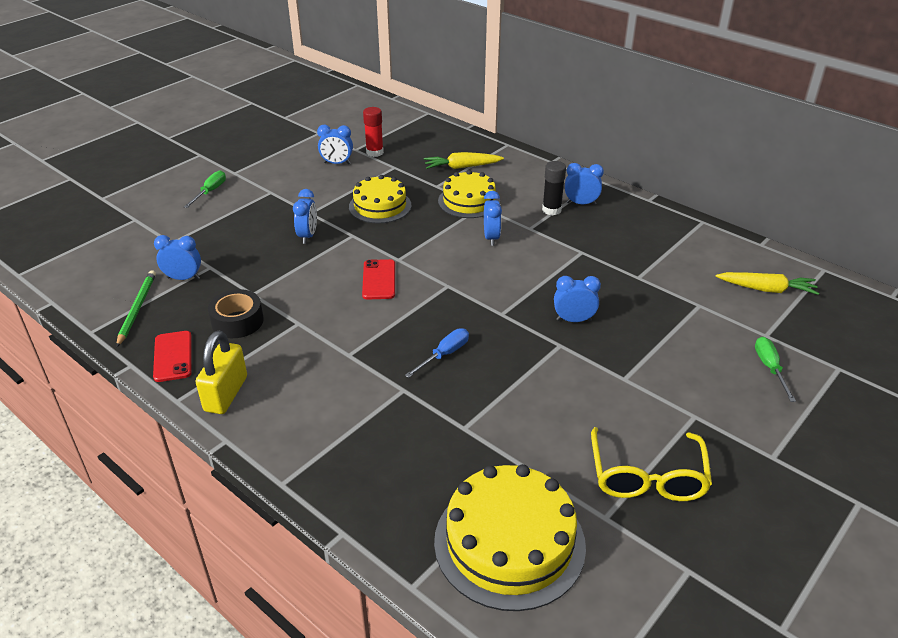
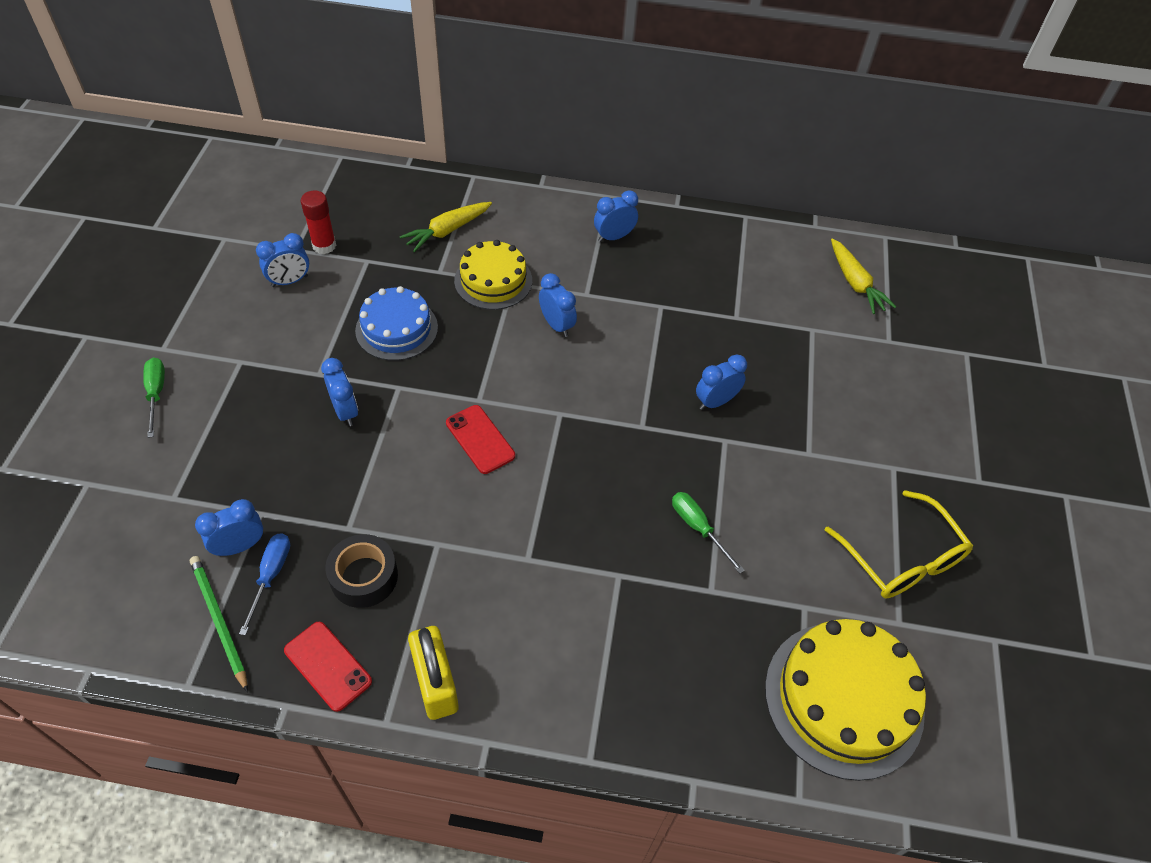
camera: 35 degrees left, 15 degrees up
yellow cake [349,175,411,223] -> blue cake [355,286,438,361]
blue screwdriver [405,328,469,378] -> blue screwdriver moved to [239,533,290,635]
black glue stick [542,161,566,215] -> none
yellow carrot [716,272,819,295] -> yellow carrot turned 90 degrees clockwise [831,238,896,314]
green screwdriver [755,337,796,402] -> green screwdriver moved to [672,492,745,573]

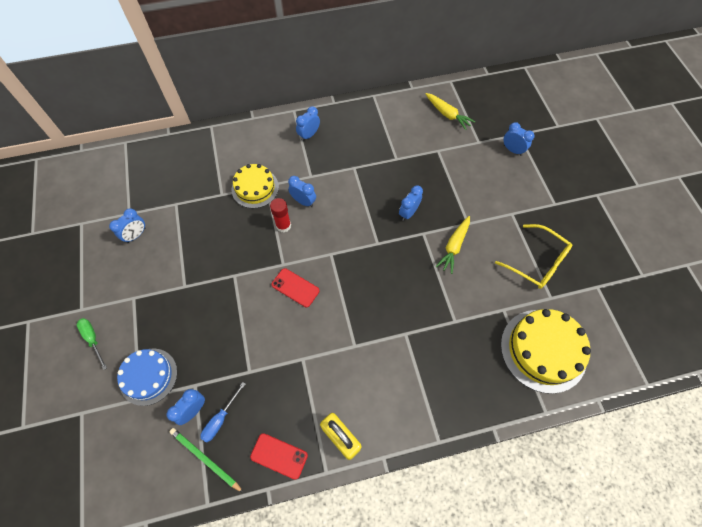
camera: 20 degrees left, 10 degrees up
blue screwdriver [239,533,290,635] -> blue screwdriver turned 135 degrees counterclockwise [200,382,245,442]
red glue stick [301,190,336,254] -> red glue stick moved to [270,198,291,232]
blue clock [321,358,358,426] -> blue clock moved to [503,122,535,156]
black tape [325,534,398,608] -> none
blue cake [355,286,438,361] -> blue cake moved to [117,349,177,406]
yellow carrot [400,202,492,252] -> yellow carrot moved to [436,216,470,274]
green screwdriver [672,492,745,573] -> none

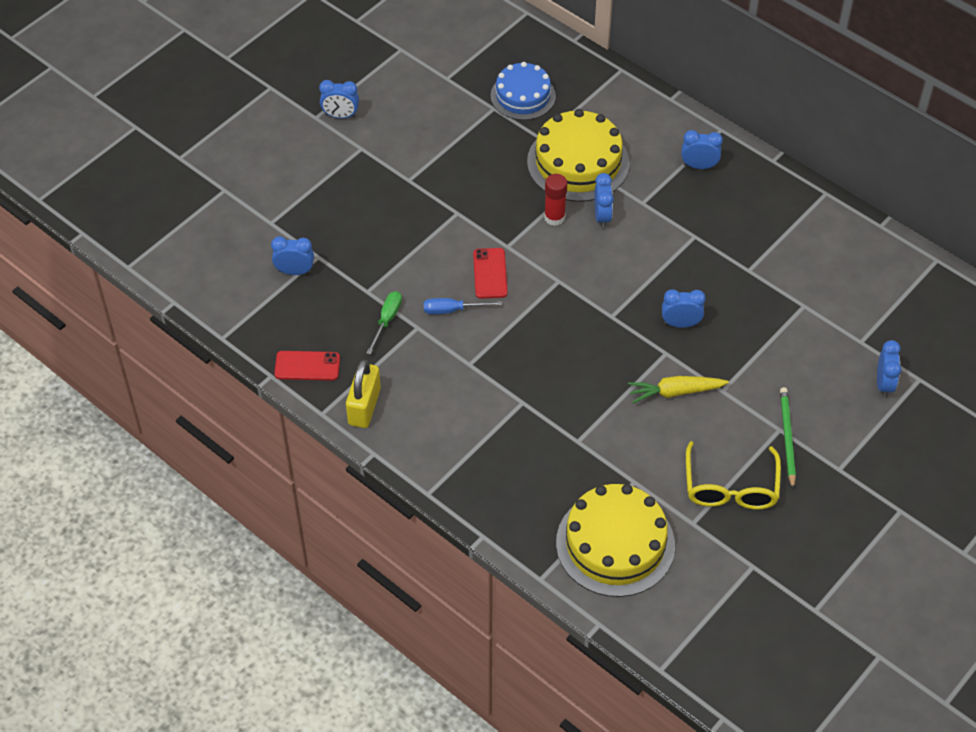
camera: 55 degrees right, 10 degrees down
green screwdriver [77,318,107,370] -> green screwdriver moved to [366,291,402,355]
blue clock [109,208,146,243] -> blue clock moved to [319,80,359,119]
blue cake [117,349,177,406] -> blue cake moved to [491,62,556,120]
green pencil [170,428,244,493] -> green pencil moved to [780,387,796,490]
blue screwdriver [200,382,245,442] -> blue screwdriver moved to [424,298,502,314]
yellow cake [232,164,279,208] -> yellow cake [527,109,630,202], size x1.53
red phone [250,433,308,480] -> red phone turned 75 degrees counterclockwise [274,351,340,381]
yellow carrot [425,93,475,130] -> none

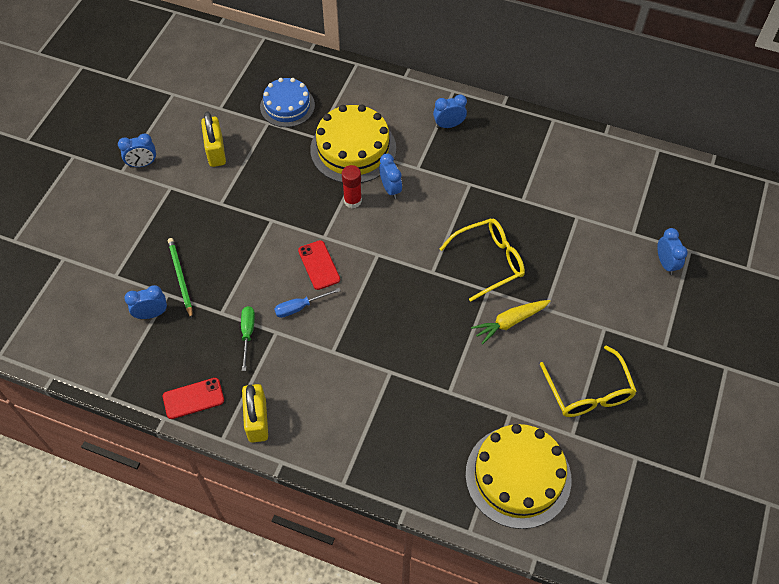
camera: 20 degrees left, 5 degrees up
blue clock [662,289,706,328] -> yellow glasses [440,219,525,302]
green pencil [780,387,796,490] -> green pencil moved to [168,238,193,319]
none -> yellow padlock [201,111,226,167]

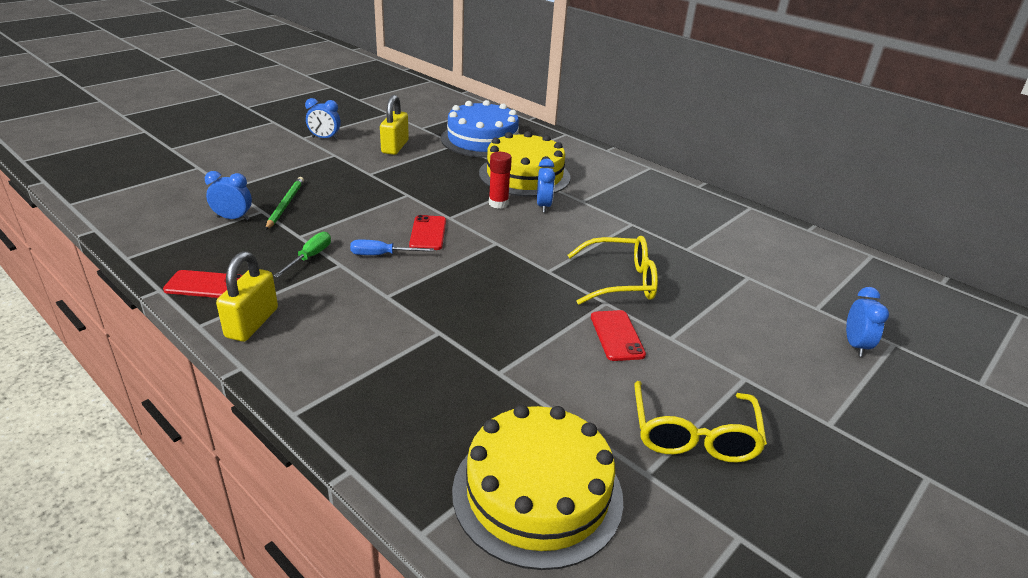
camera: 20 degrees right, 25 degrees down
blue cake [260,78,315,127] -> blue cake [441,100,520,158], size x1.53
blue clock [433,94,467,128] -> none
yellow carrot [471,300,551,345] -> red phone [591,310,646,361]

